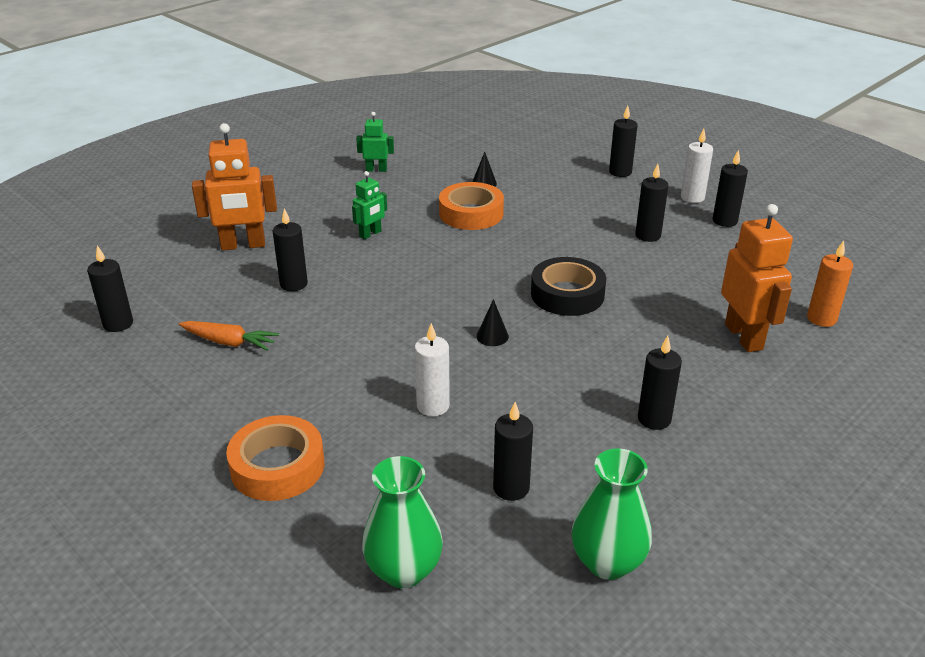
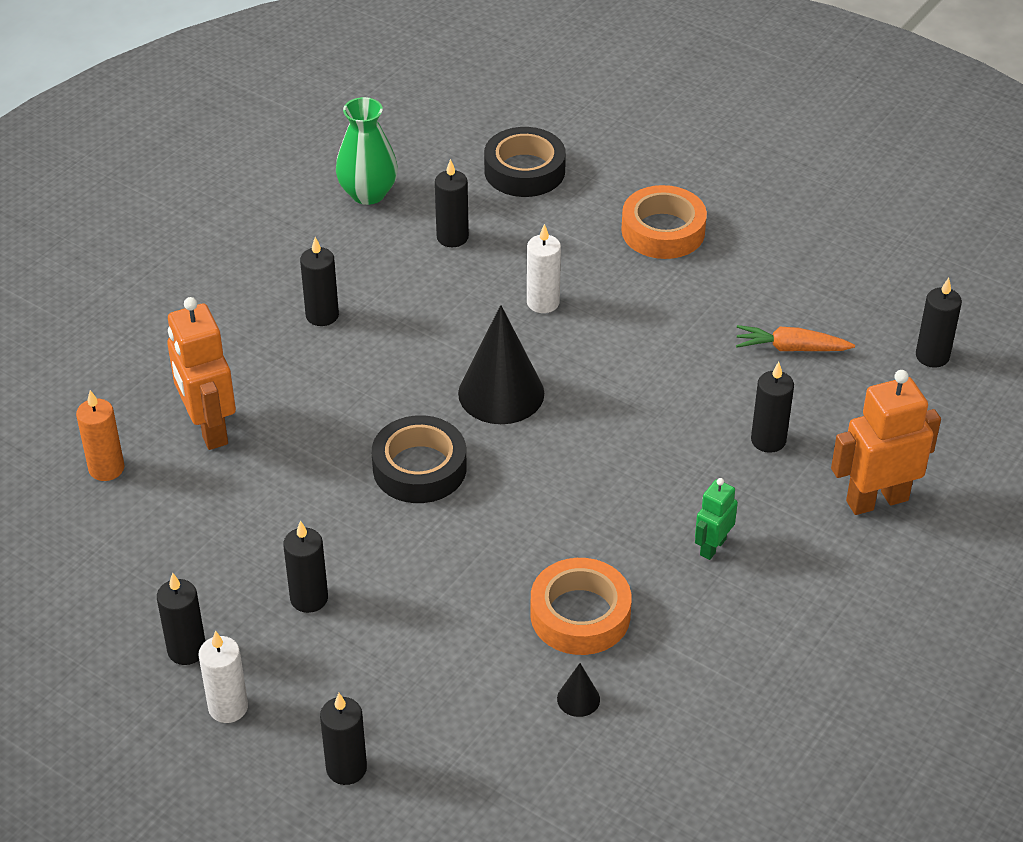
camera: 170 degrees right, 10 degrees up
green robot [356,112,394,172] -> none
green vase [362,456,443,588] -> black tape [484,127,566,197]
black cone [476,299,509,346] -> black cone [458,305,544,424], size x2.29

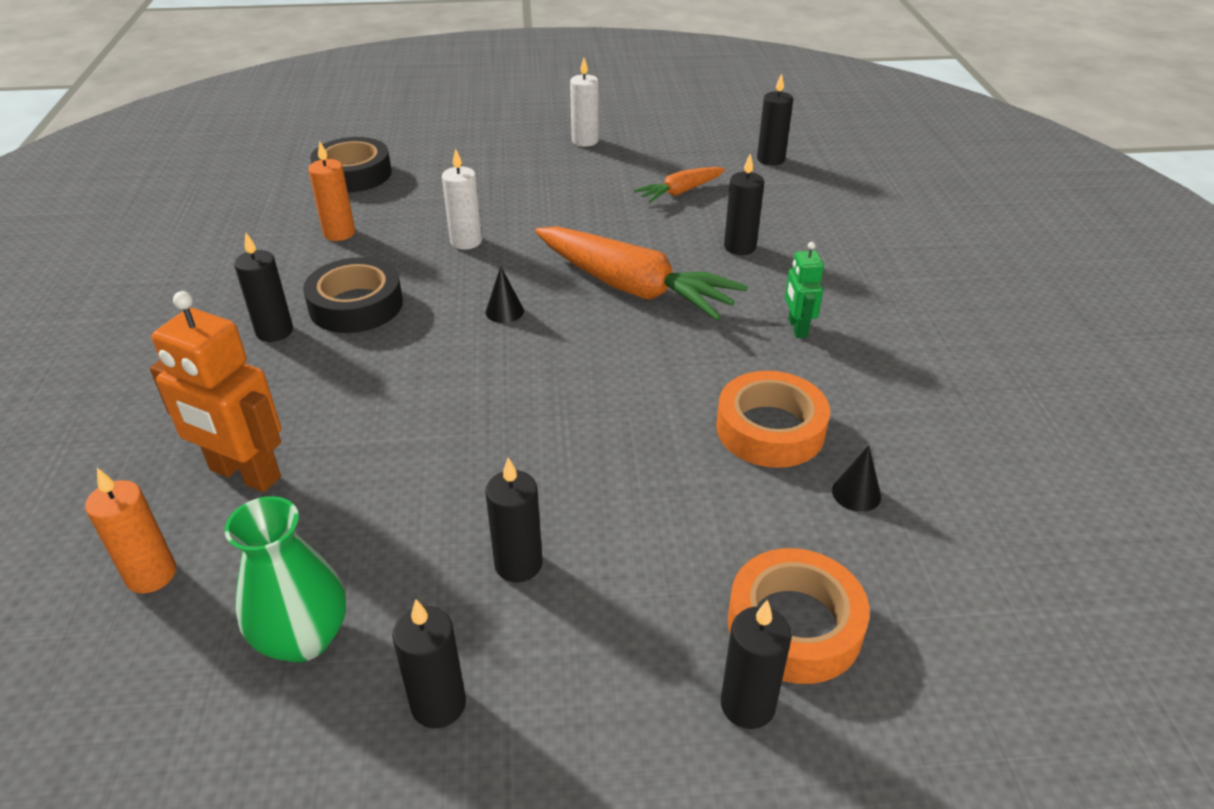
camera: 40 degrees left, 5 degrees down
white candle [199,631,248,723] -> white candle moved to [570,58,599,147]
green vase [336,97,398,205] -> green vase moved to [225,496,346,662]
black tape [372,415,467,503] -> black tape moved to [303,257,403,333]
black candle [435,159,469,247] -> orange candle [308,140,355,241]
black cone [458,305,544,424] -> black cone [485,266,524,323], size x0.44
orange tape [621,185,707,259] -> orange tape moved to [728,548,870,684]
orange robot [831,370,941,515] -> none
none -> orange carrot [535,226,748,320]

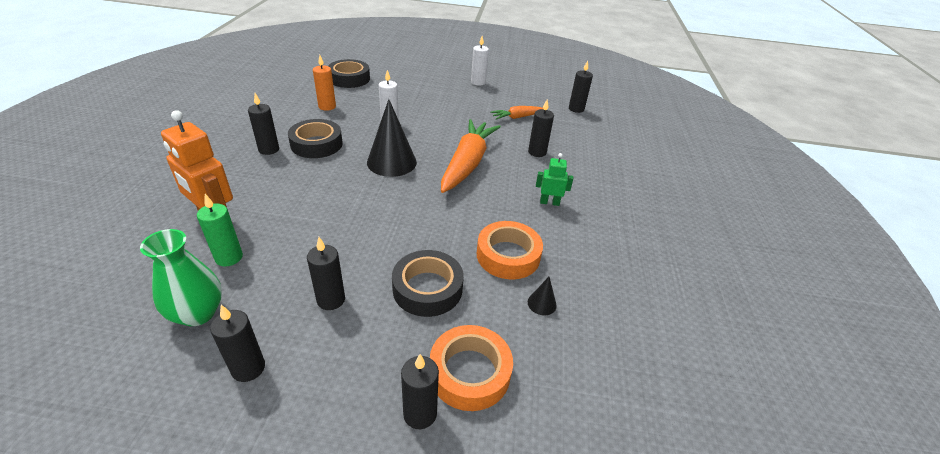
camera: 10 degrees right, 0 degrees up
orange candle [85,468,176,593] -> none
black cone [485,266,524,323] -> black cone [367,99,417,177], size x2.29
orange carrot [535,226,748,320] -> orange carrot turned 120 degrees counterclockwise [441,119,501,193]
green robot [785,242,824,338] -> green robot turned 90 degrees clockwise [536,153,573,206]
none -> green candle [197,194,243,266]
none -> black tape [392,250,464,317]

